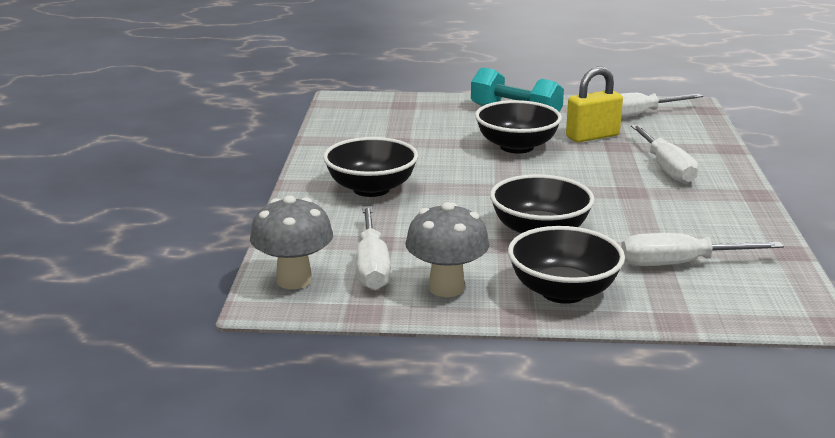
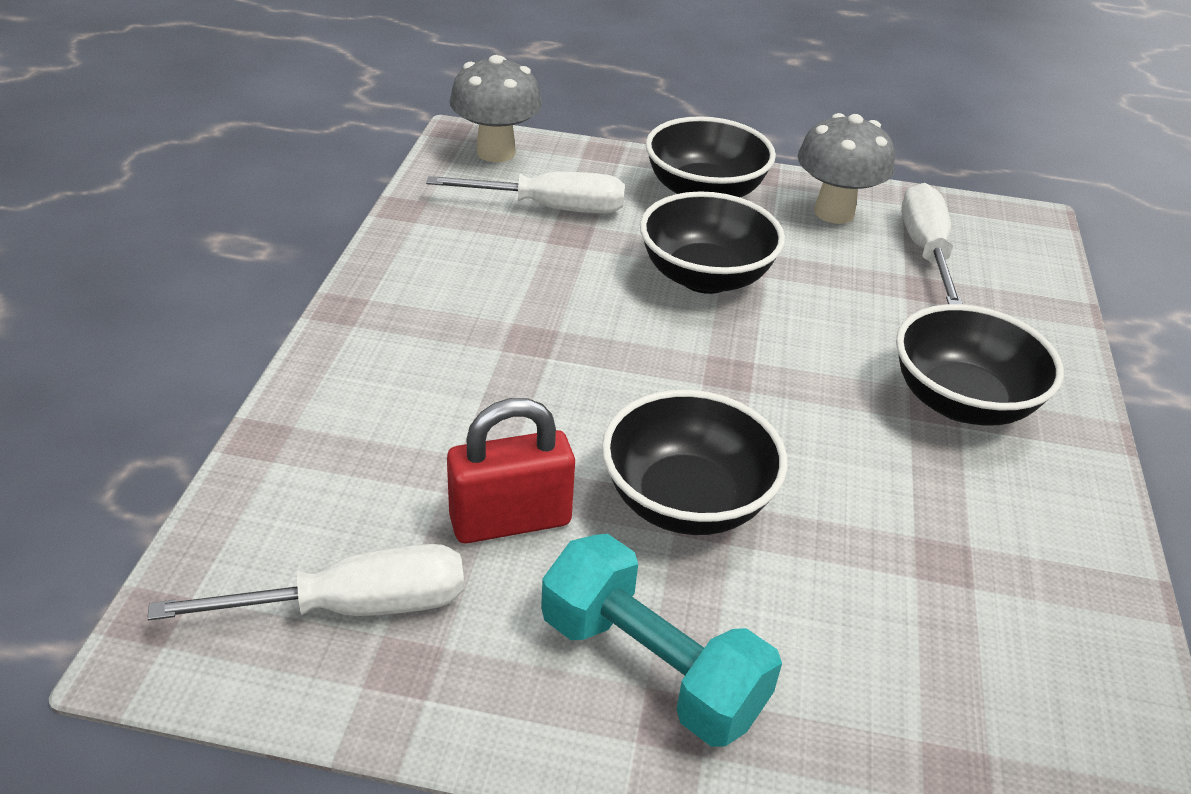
camera: 175 degrees left, 15 degrees up
grey mushroom [250,196,333,289] -> grey mushroom moved to [450,55,542,162]
yellow padlock [566,66,623,142] -> red padlock [447,398,575,543]
white screwdriver [631,125,698,184] -> none

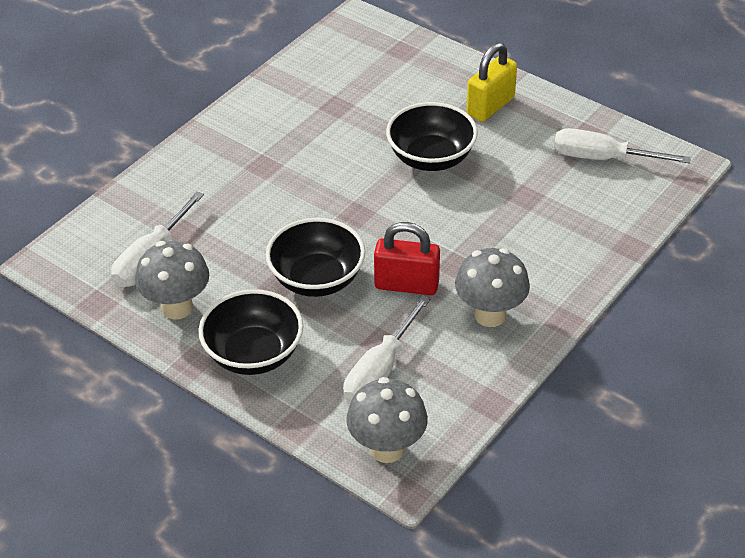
camera: 150 degrees left, 5 degrees up
white screwdriver [426,172,625,214] -> white screwdriver turned 90 degrees counterclockwise [343,295,431,403]
red padlock [447,398,575,543] -> red padlock moved to [374,222,440,295]
turquoise dumbbell [541,534,782,747] -> yellow padlock [467,42,517,122]
black bowl [896,304,1064,426] -> none
none -> grey mushroom [455,248,530,327]

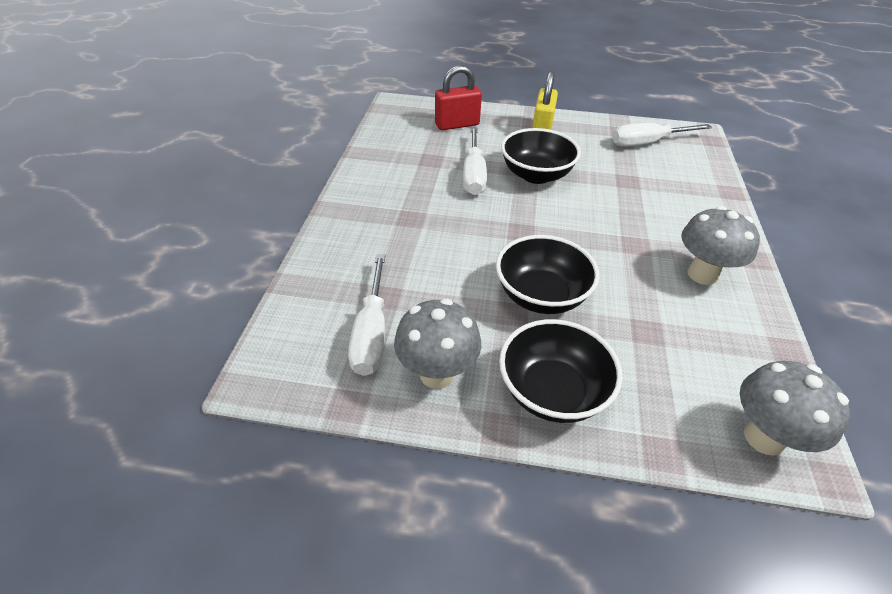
camera: 30 degrees left, 0 degrees up
white screwdriver [343,295,431,403] -> white screwdriver moved to [463,127,487,195]
red padlock [374,222,440,295] -> red padlock moved to [435,65,482,130]

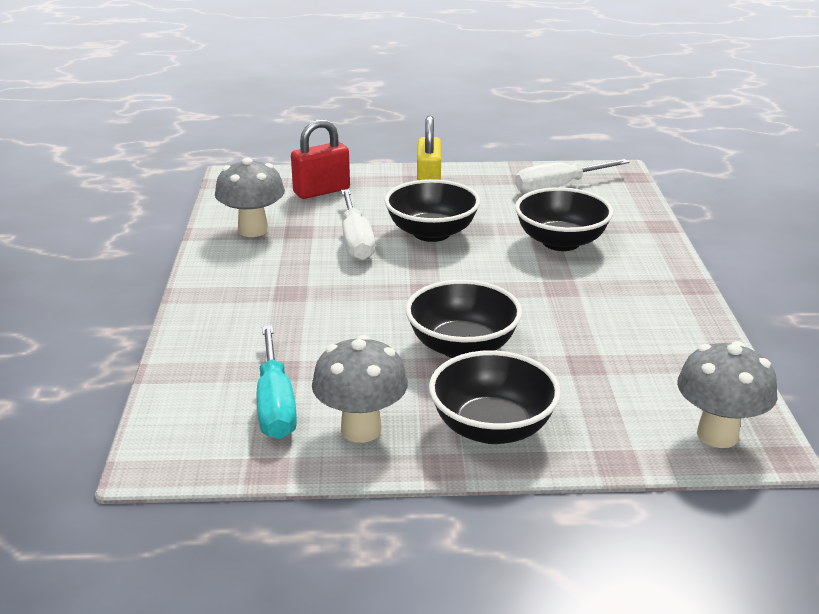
camera: 10 degrees left, 15 degrees down
white screwdriver [348,254,386,376] -> turquoise screwdriver [257,325,297,439]
grey mushroom [681,206,760,285] -> grey mushroom moved to [215,158,285,237]
none -> black bowl [515,187,613,251]

